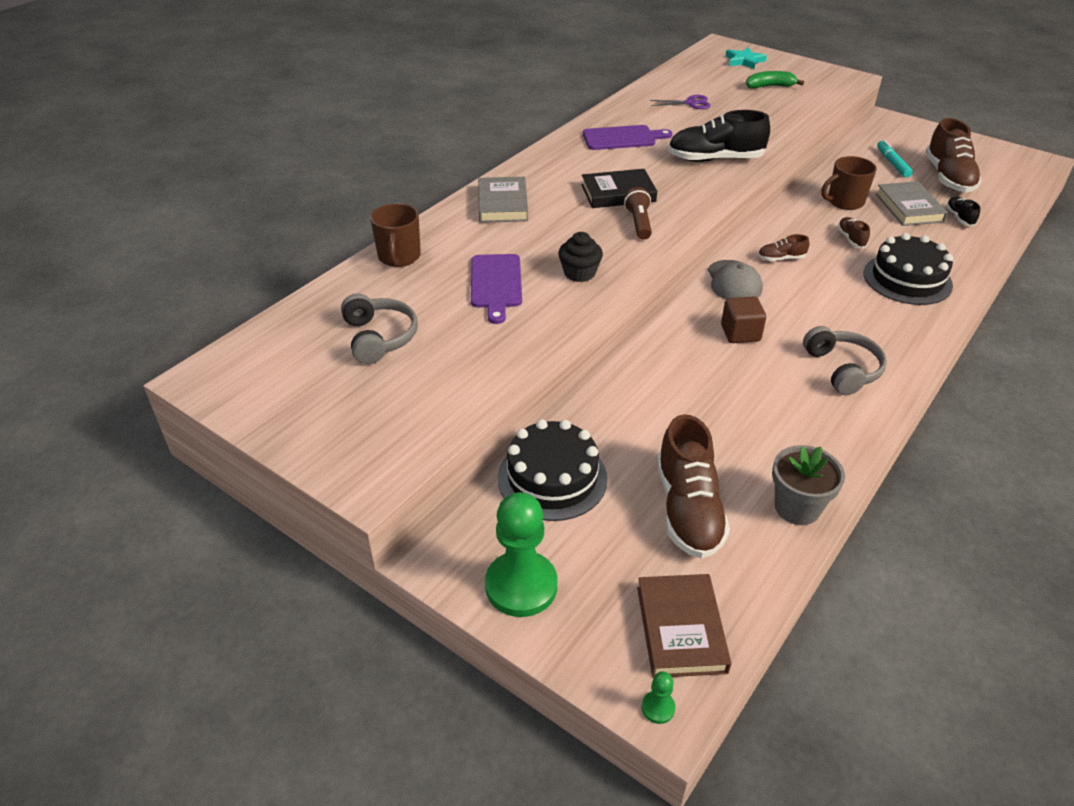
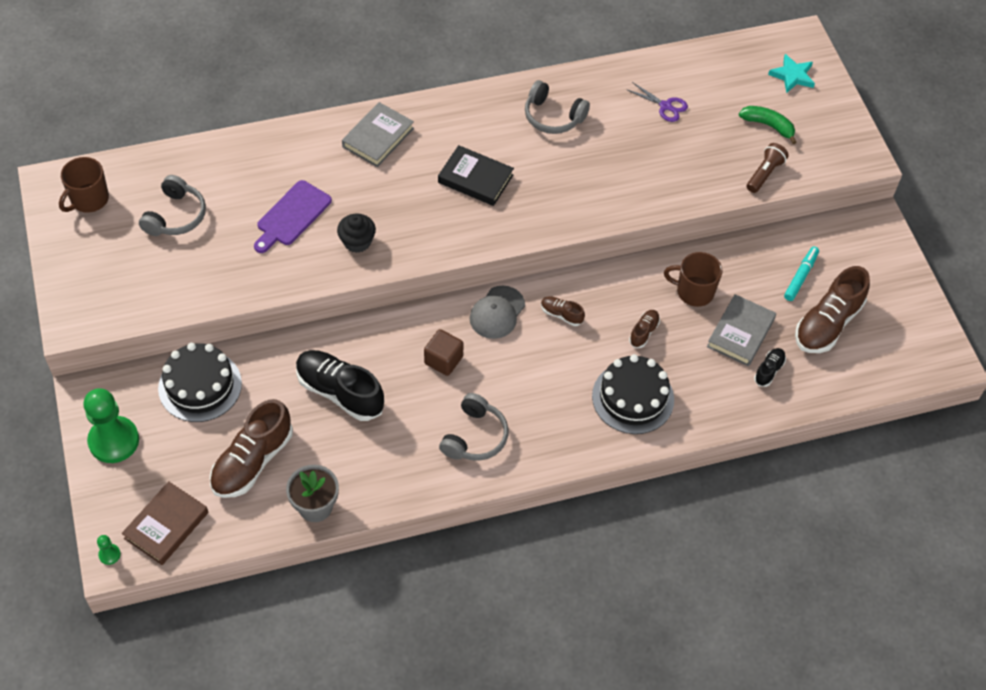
camera: 35 degrees right, 15 degrees up
brown mug [370,203,421,267] -> brown mug moved to [59,157,109,213]
purple cutting board [583,125,673,150] -> grey headphones [525,80,590,134]
brown flashlight [624,187,652,240] -> brown flashlight moved to [747,143,789,193]
black shoe [668,110,770,162] -> black shoe moved to [296,350,384,421]

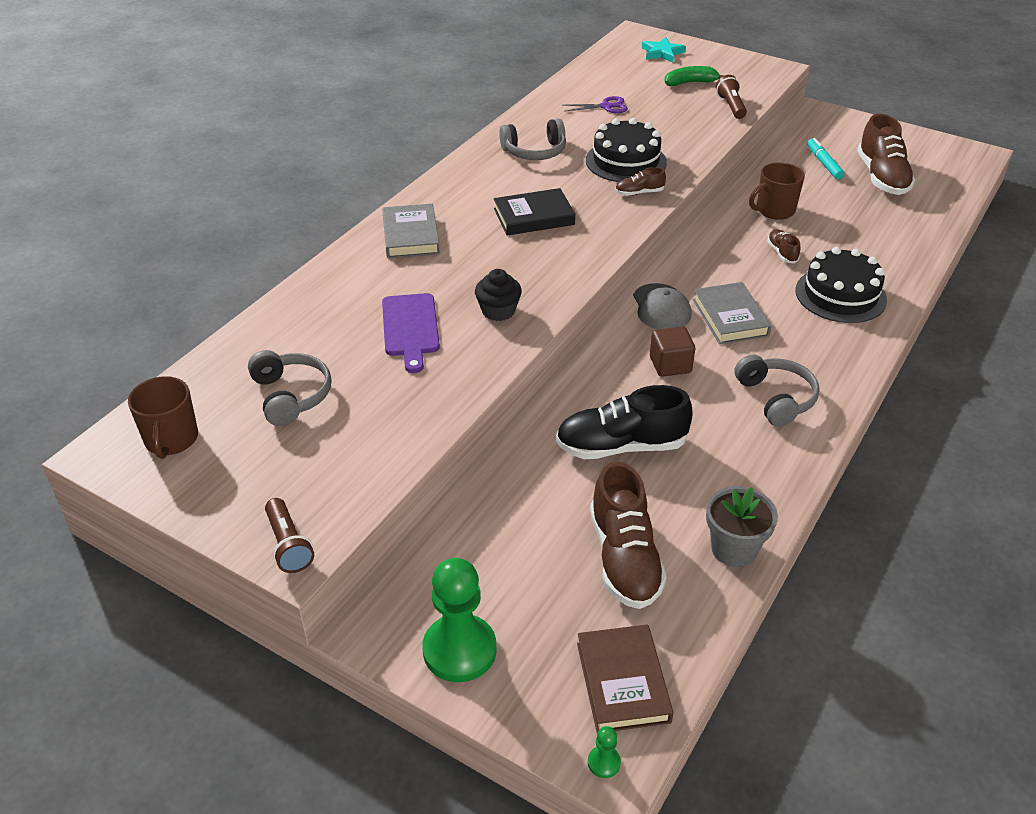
camera: 40 degrees left, 15 degrees down
black cake [158,343,242,422] -> black cake moved to [586,118,667,182]
brown shoe [541,297,585,326] -> brown shoe moved to [615,167,666,196]
grey book [707,294,776,366] -> grey book moved to [693,282,772,344]
black shoe [754,348,786,387] -> none
none -> brown flashlight [265,498,314,573]

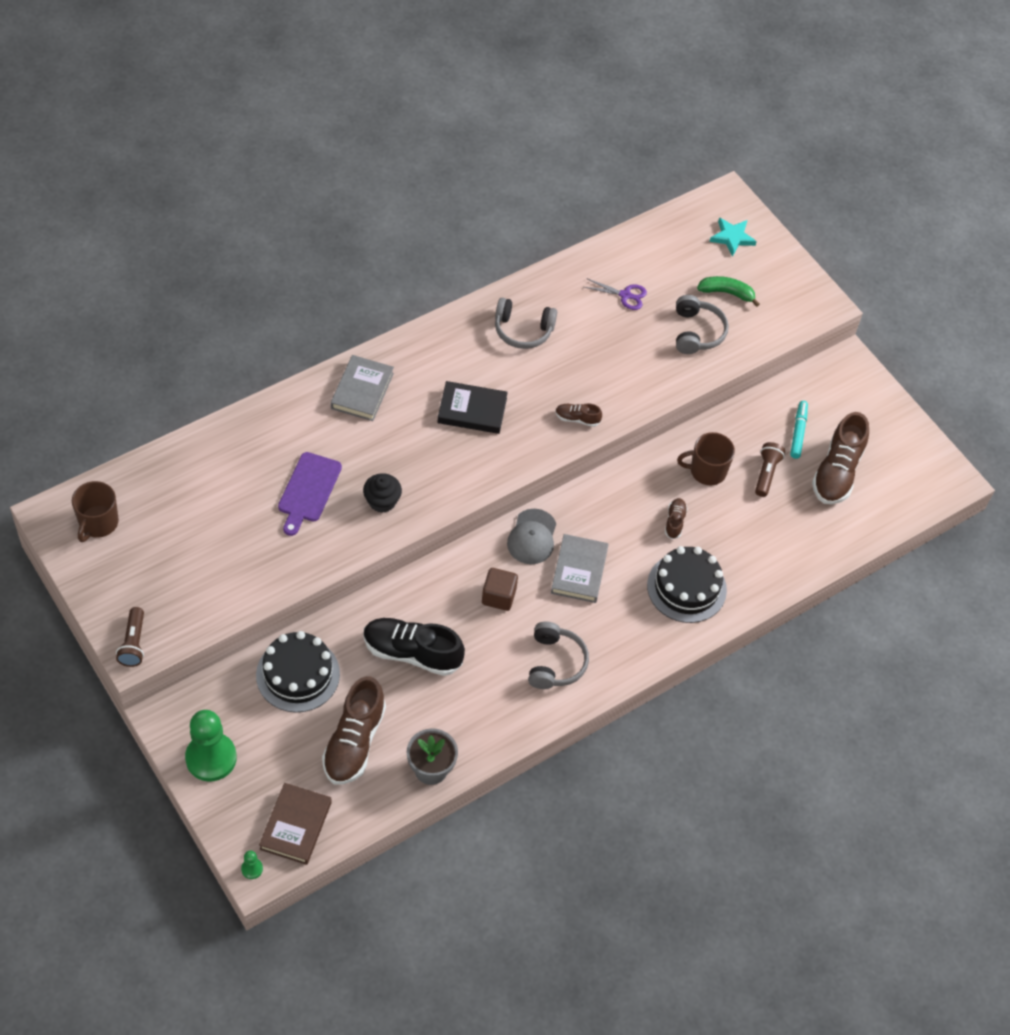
camera: 20 degrees right, 15 degrees up
grey headphones [248,350,332,426] -> grey headphones moved to [676,295,729,354]
black cake [586,118,667,182] -> black cake moved to [256,631,340,712]
brown flashlight [716,75,747,119] -> brown flashlight moved to [755,442,785,497]

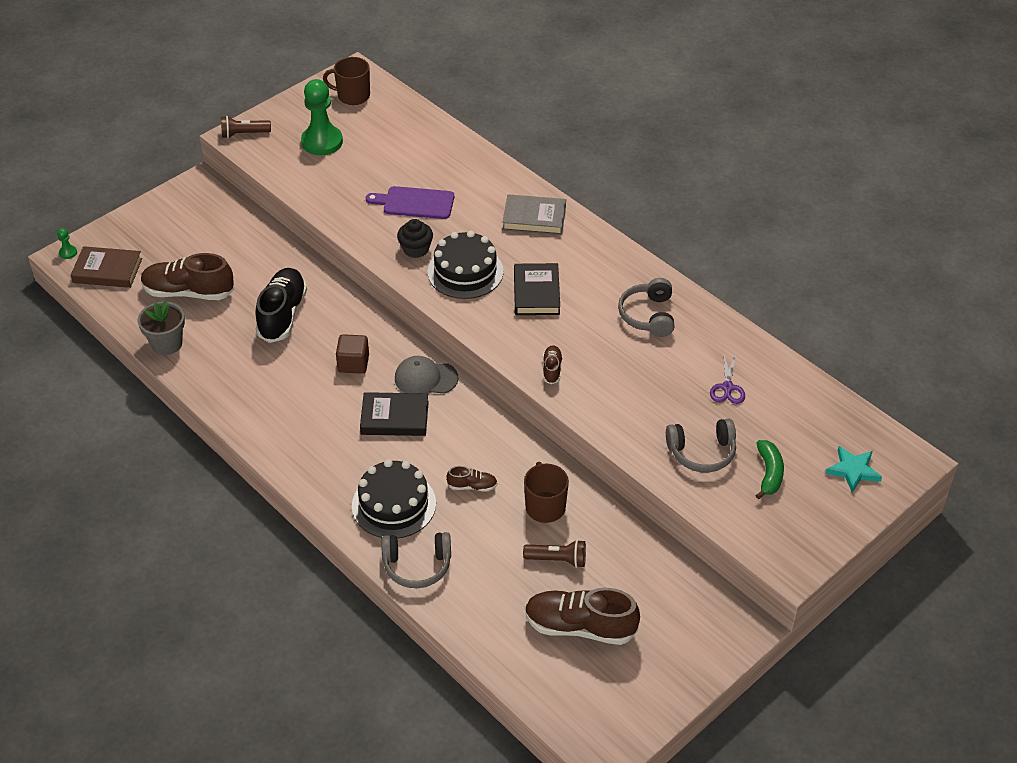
camera: 85 degrees right, 10 degrees down
green pawn [185,710,237,781] -> green pawn moved to [301,79,343,155]
black cake [256,631,340,712] -> black cake moved to [428,231,504,299]
grey headphones [528,621,589,689] -> grey headphones moved to [381,532,451,588]
grey book [551,534,609,603] -> black book [360,392,429,436]
turquoise marker [790,401,808,459] -> none

